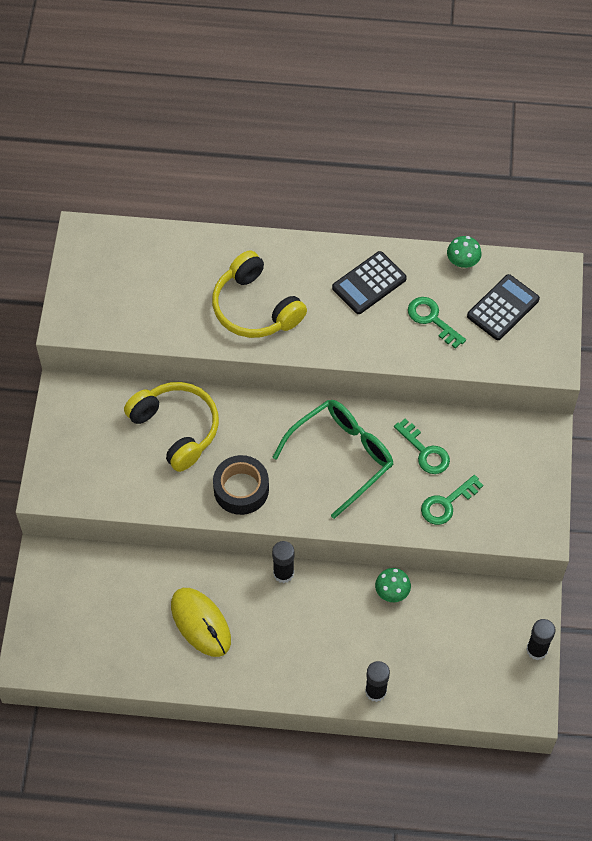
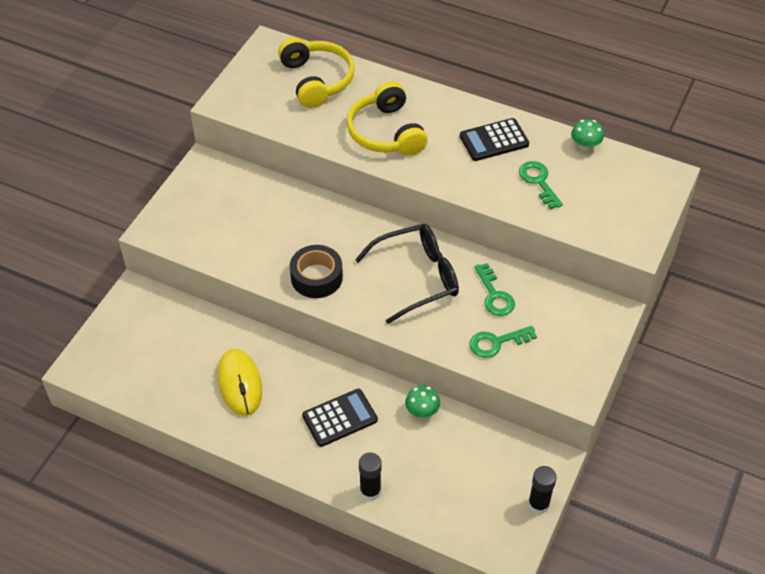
camera: 20 degrees right, 10 degrees down
yellow headphones [124,382,219,472] -> yellow headphones moved to [278,37,355,108]
green glasses [272,400,393,519] -> black glasses [355,224,459,324]
black glue stick [272,541,294,583] -> none
black calculator [467,274,540,340] -> black calculator moved to [302,389,378,447]

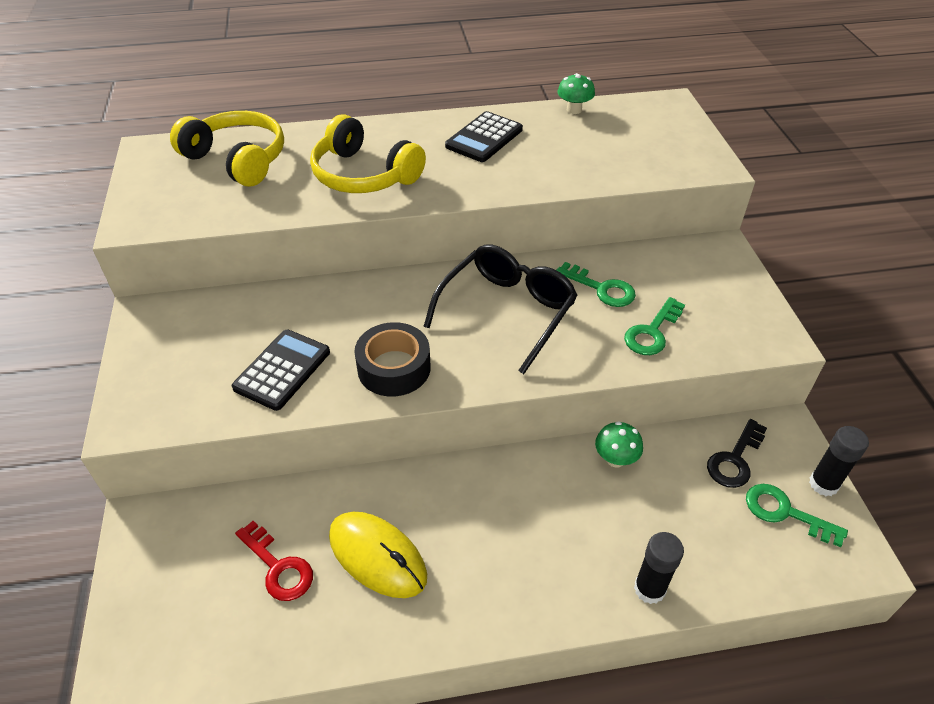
camera: 35 degrees left, 5 degrees down
black calculator [302,389,378,447] -> black calculator moved to [232,330,330,411]
green key [519,161,563,209] -> green key moved to [746,484,848,547]
none -> red key [235,521,313,601]
none -> black key [707,419,767,488]

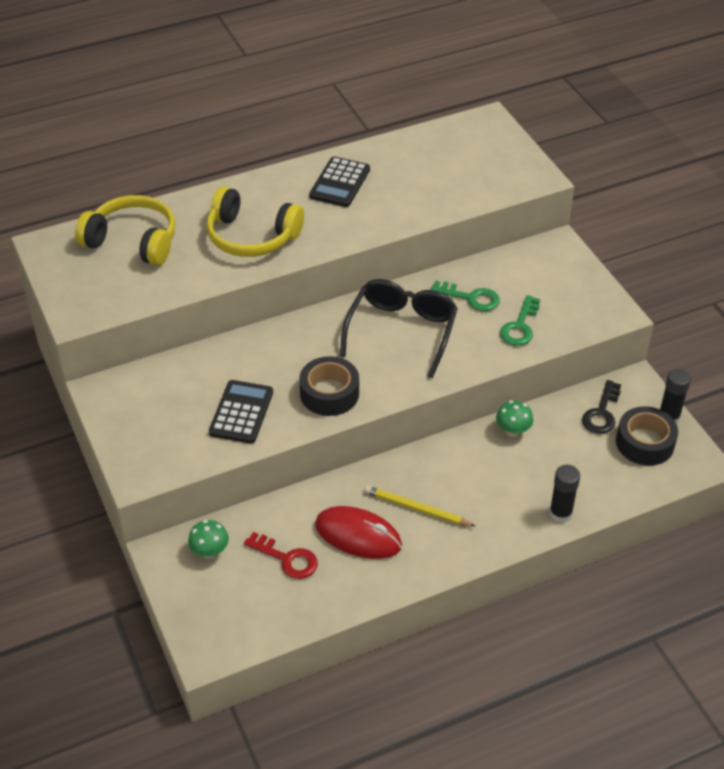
camera: 15 degrees left, 0 degrees up
yellow mouse [329,512,427,598] -> red mouse [315,506,402,559]
green mushroom [557,73,595,114] -> green mushroom moved to [188,520,229,559]
green key [746,484,848,547] -> black tape [616,407,678,466]
none -> yellow pencil [364,486,475,526]

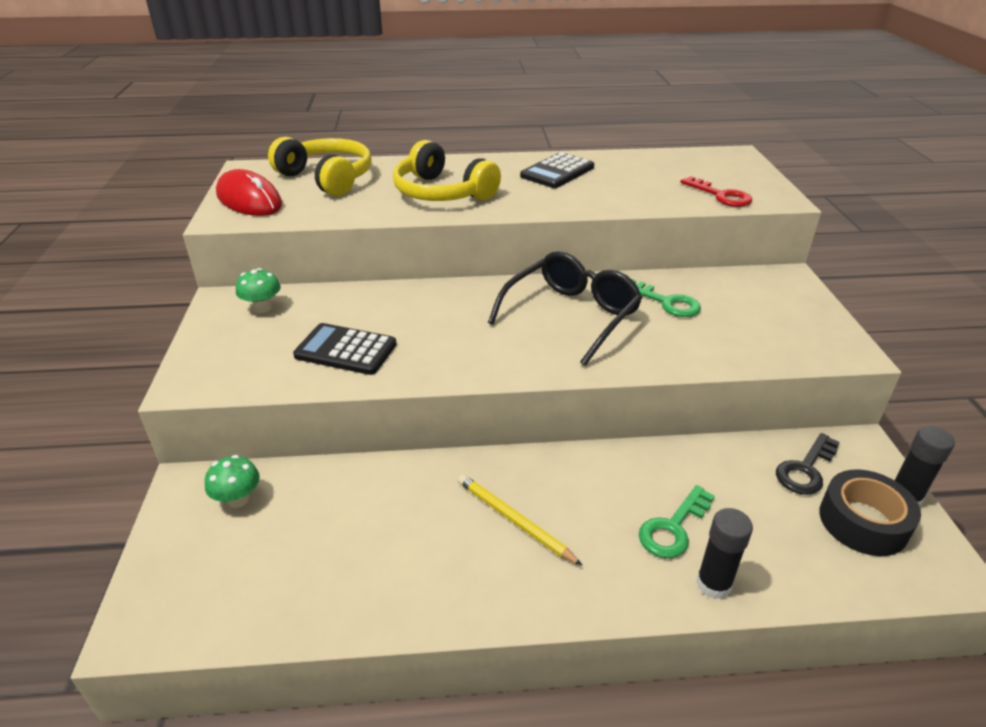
camera: 20 degrees right, 10 degrees down
black calculator [209,380,273,444] -> black calculator turned 105 degrees counterclockwise [293,323,397,375]
red key [244,532,318,579] -> red key moved to [680,176,752,207]
black tape [299,356,359,416] -> none
red mouse [315,506,402,559] -> red mouse moved to [216,169,282,216]
green mushroom [496,401,533,437] -> green mushroom moved to [236,268,281,313]
green key [500,295,540,346] -> green key moved to [639,485,715,558]

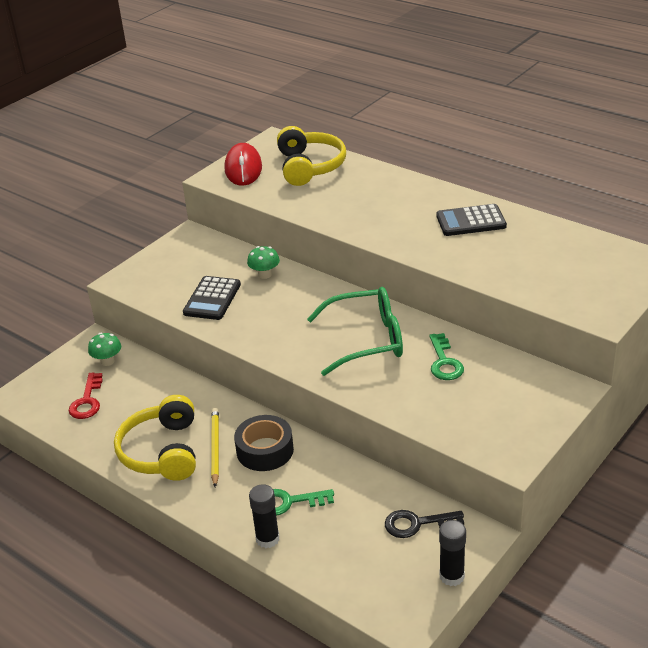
camera: 45 degrees right, 0 degrees up
green mushroom [236,268,281,313] -> green mushroom moved to [247,246,280,279]
black calculator [293,323,397,375] -> black calculator turned 135 degrees counterclockwise [183,276,241,320]
yellow headphones [393,140,501,201] -> yellow headphones moved to [114,395,196,481]
black glasses [488,251,642,366] -> green glasses [307,287,403,376]
red key [680,176,752,207] -> red key moved to [69,373,103,419]
black tape [819,469,921,556] -> black tape moved to [234,415,294,471]

